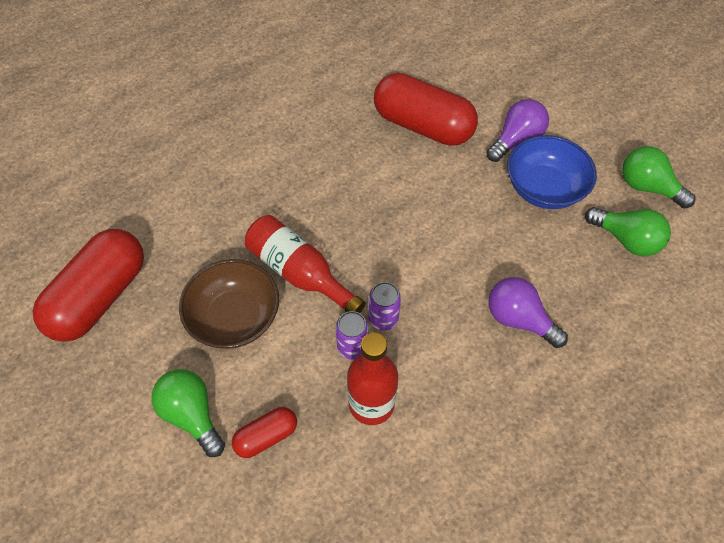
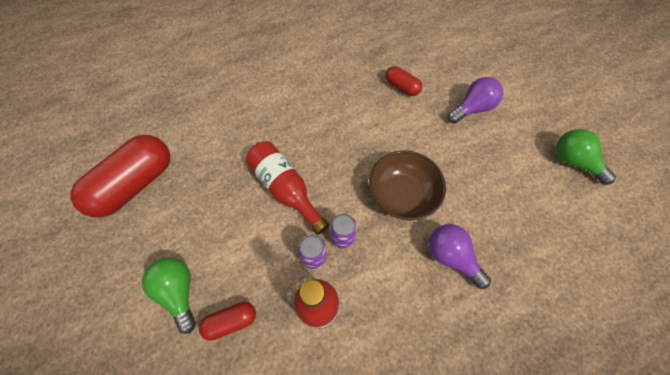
camera: 10 degrees right, 5 degrees up
brown bowl [179,259,279,349] -> brown bowl moved to [369,151,446,220]
red capsule [374,73,478,146] -> red capsule [385,66,422,96], size x0.48
blue bowl [507,135,597,209] -> none
green light bulb [585,207,671,256] -> none

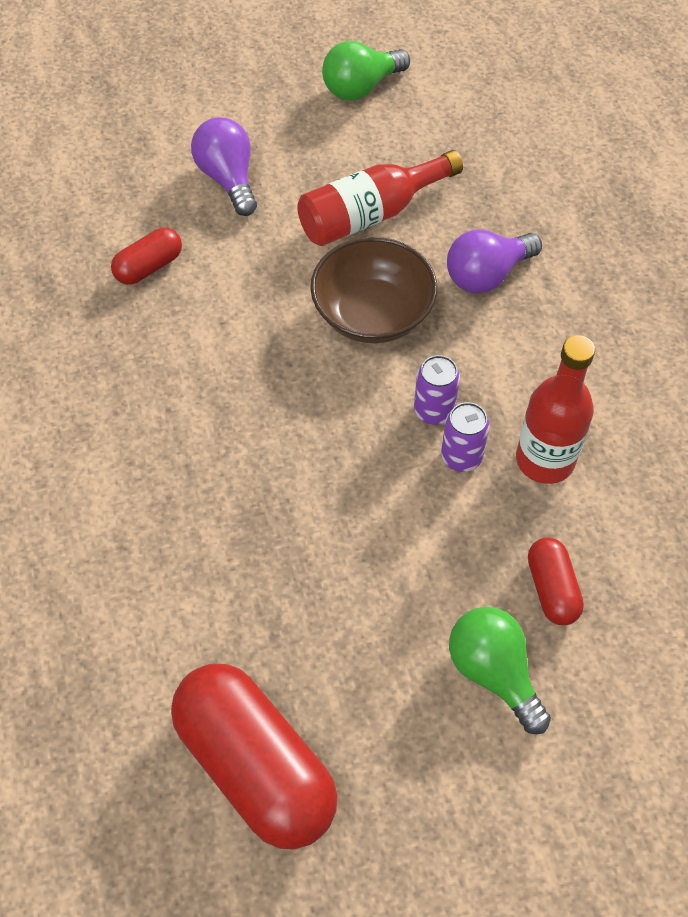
camera: 80 degrees left, 5 degrees down
green light bulb [142,258,196,334] -> green light bulb turned 75 degrees clockwise [449,607,551,734]
red bottle [246,141,329,235] -> red bottle moved to [297,150,463,246]

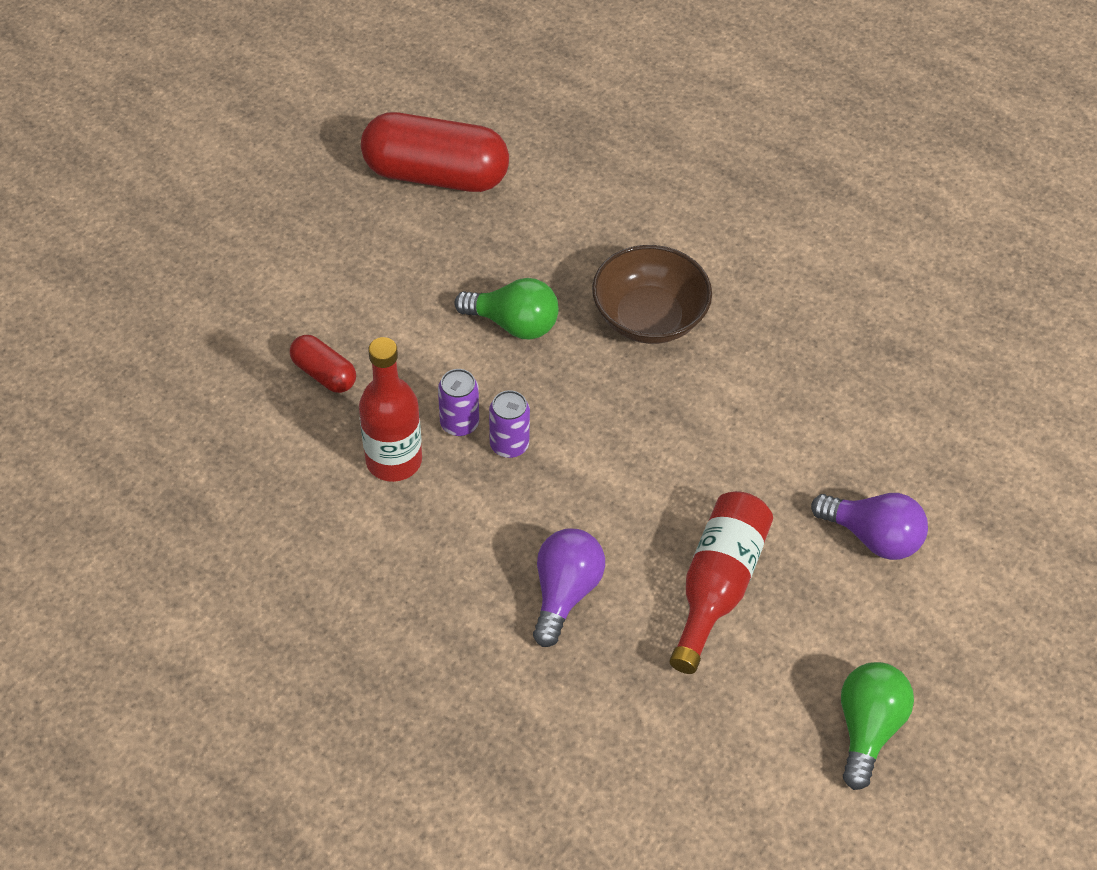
camera: 140 degrees right, 5 degrees down
red capsule [111,227,182,285] -> none
brown bowl [310,237,437,343] -> brown bowl moved to [592,245,712,344]
green light bulb [449,607,551,734] -> green light bulb moved to [454,278,559,339]

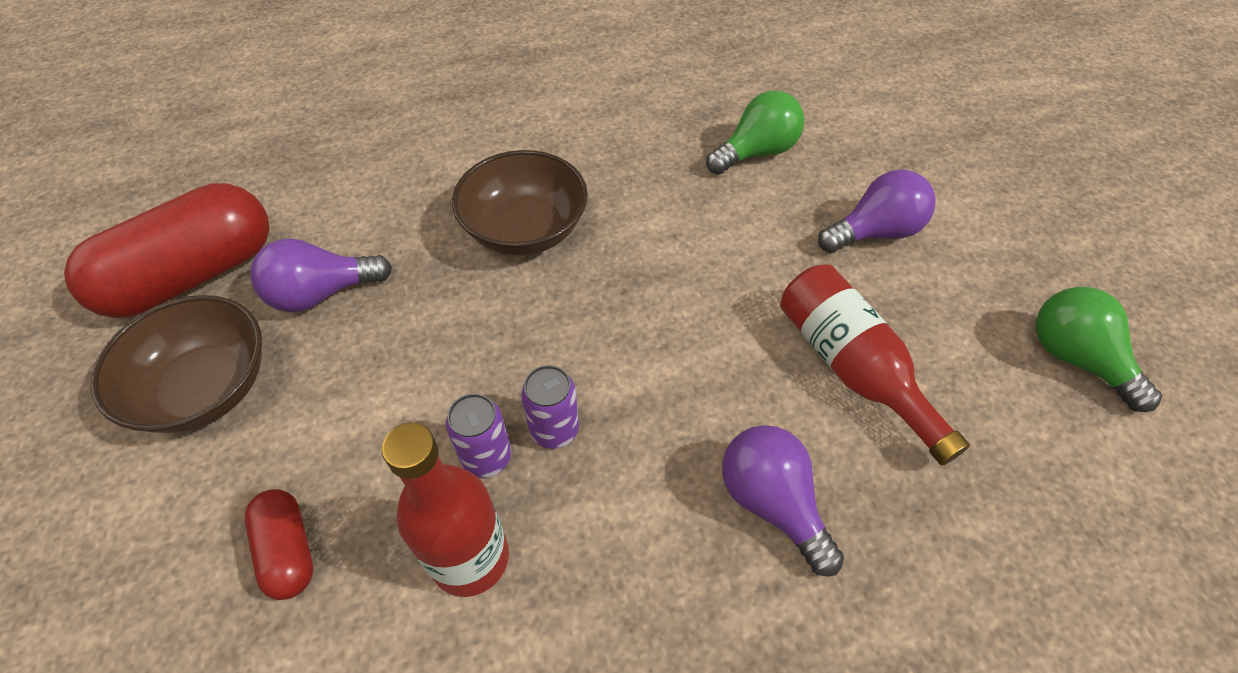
camera: 50 degrees left, 0 degrees up
red capsule [290,335,356,393] -> red capsule turned 75 degrees clockwise [245,489,313,600]
green light bulb [454,278,559,339] -> green light bulb moved to [706,91,804,175]
none -> brown bowl [90,295,262,433]
none -> purple light bulb [250,238,392,312]

